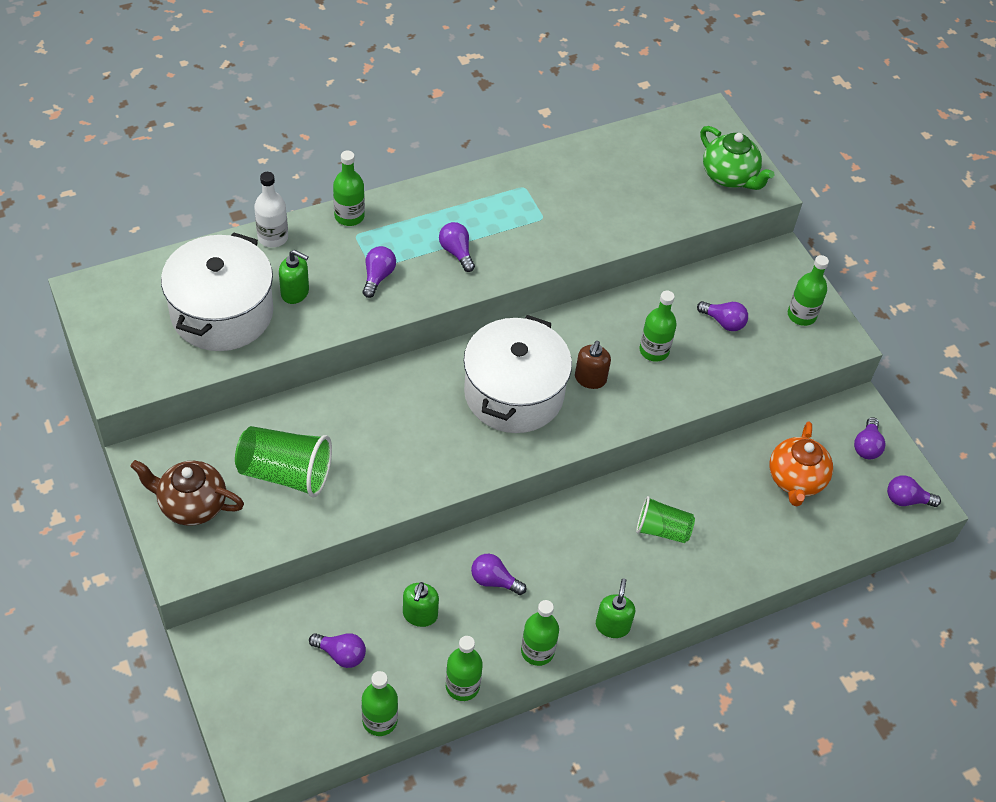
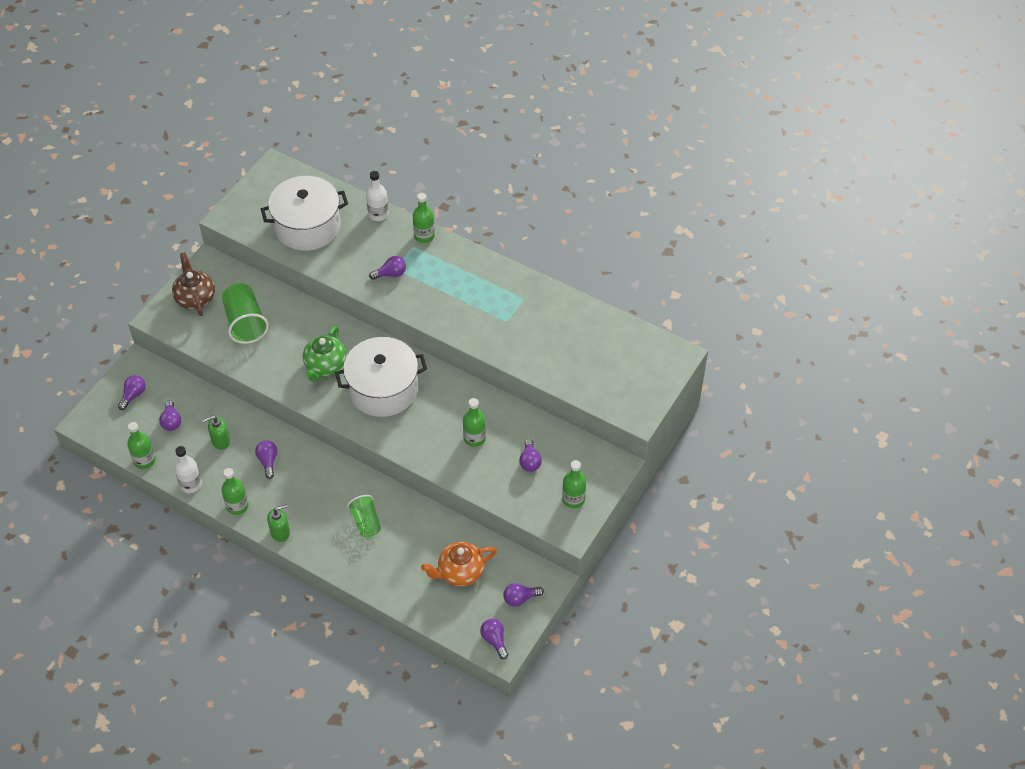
camera: 60 degrees right, 0 degrees up
green soap dispenser [279,250,309,304] -> none
purple light bulb [439,222,475,272] -> purple light bulb moved to [118,375,146,410]
green bottle [446,636,483,701] -> white bottle [174,446,202,493]
brown soap dispenser [575,341,611,389] -> none
green teapot [700,126,774,190] -> green teapot moved to [303,326,347,382]

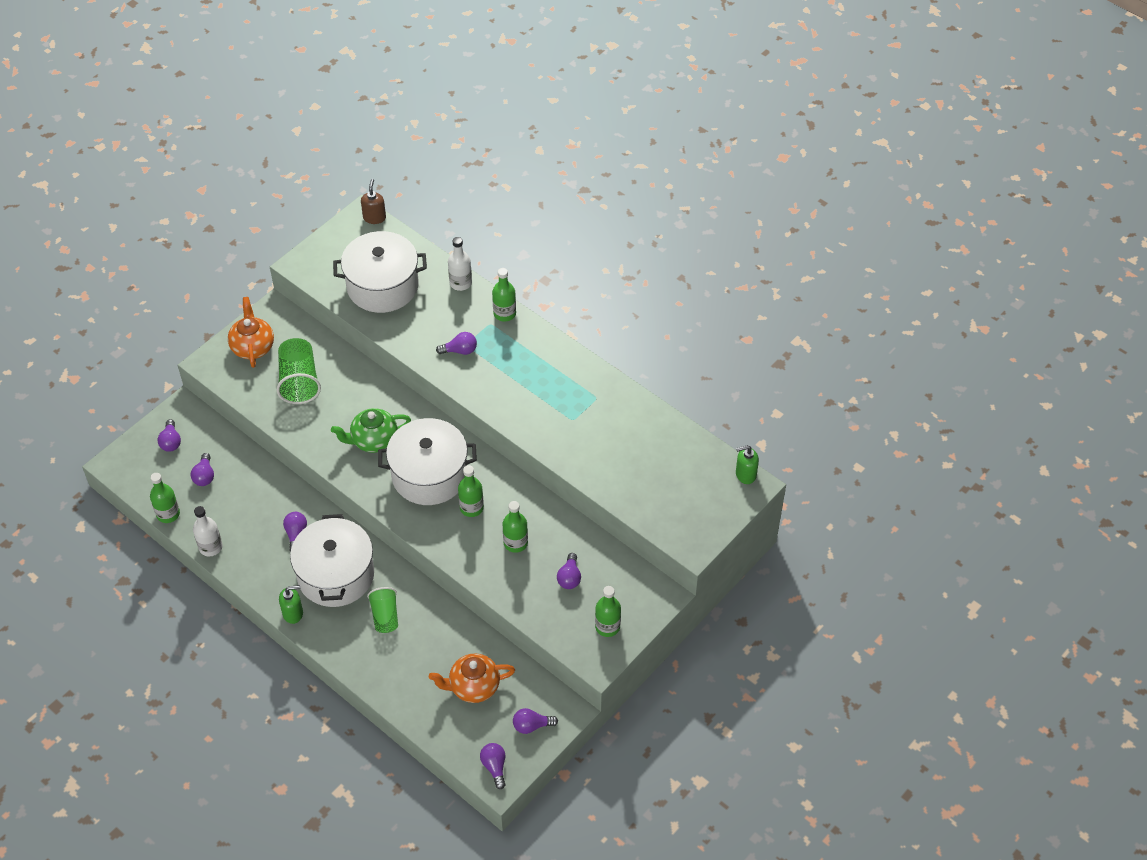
camera: 10 degrees right, 0 degrees up
purple light bulb [118,375,146,410] -> purple light bulb turned 135 degrees clockwise [158,419,181,452]
brown teapot [172,252,215,316] -> orange teapot [228,297,274,368]
green soap dispenser [203,415,230,450] -> green soap dispenser moved to [736,445,759,484]
green bottle [221,468,249,515] -> green bottle moved to [458,465,484,517]
green teapot [303,326,347,382] -> green teapot turned 45 degrees clockwise [331,408,411,453]
none -> white pot [290,514,374,607]
none -> brown soap dispenser [361,179,386,224]

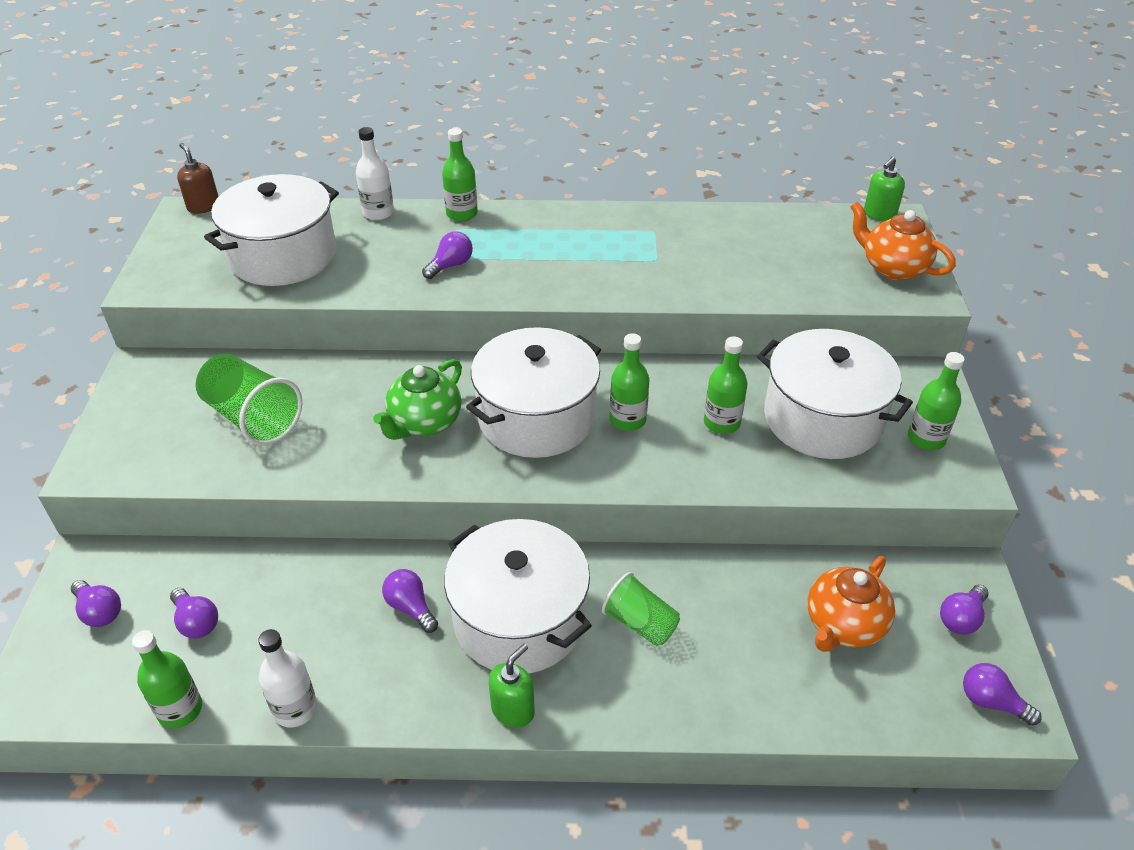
camera: 40 degrees left, 10 degrees down
orange teapot [228,297,274,368] -> orange teapot moved to [850,202,956,280]
purple light bulb [557,553,581,589] -> white pot [757,329,913,459]

